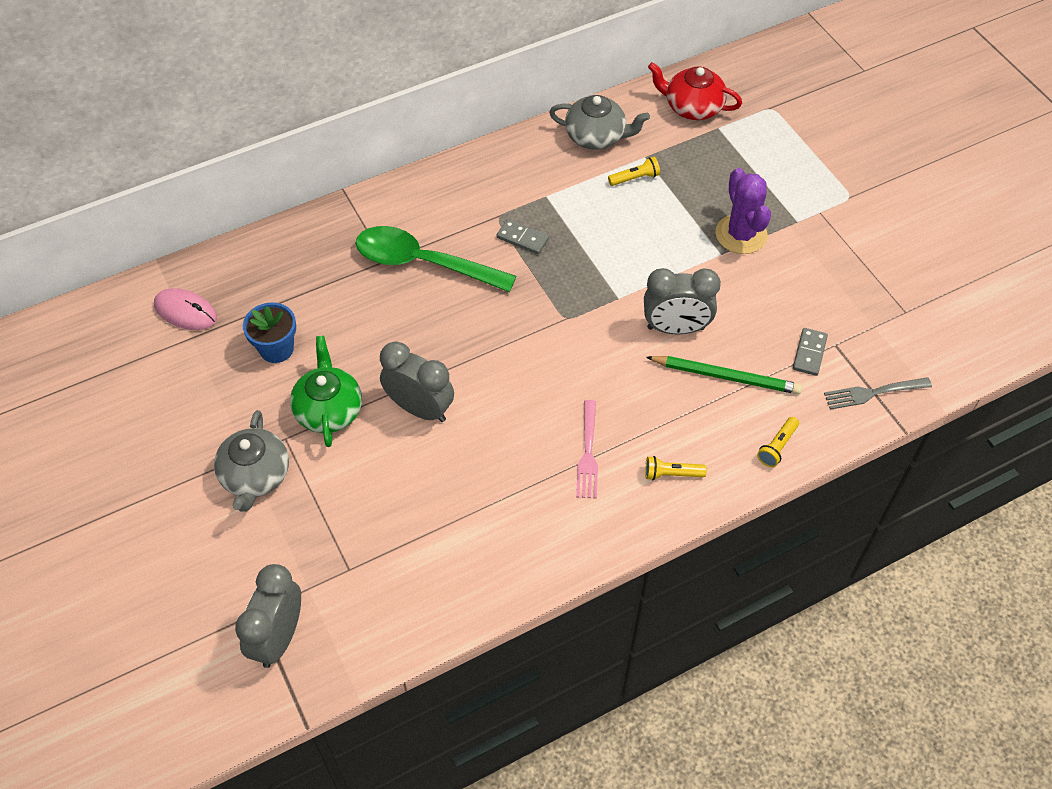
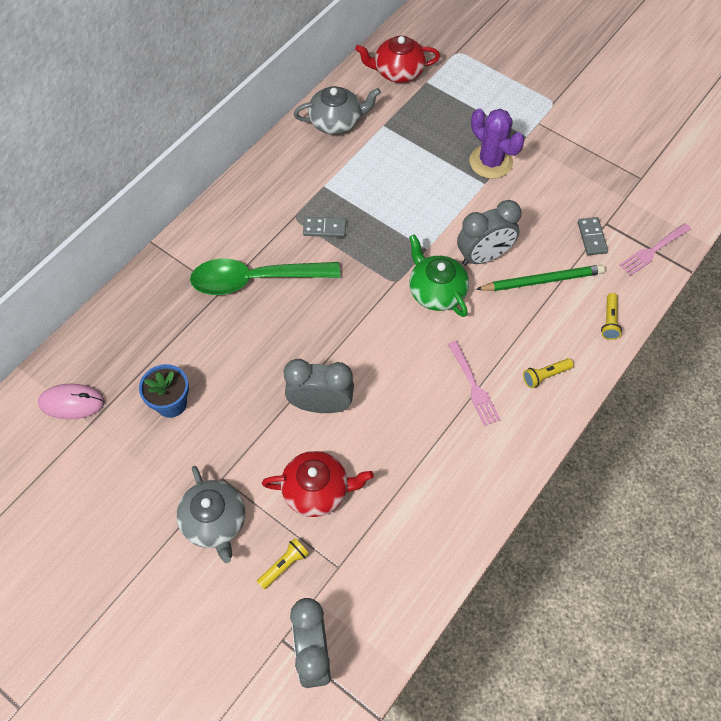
camera: 25 degrees left, 5 degrees up
green teapot [290,336,362,447] -> green teapot moved to [409,234,469,317]
yellow flashlight [608,157,660,186] -> yellow flashlight moved to [257,538,309,589]
grey fork [824,377,932,410] -> pink fork [620,223,691,276]
none -> red teapot [262,451,374,517]

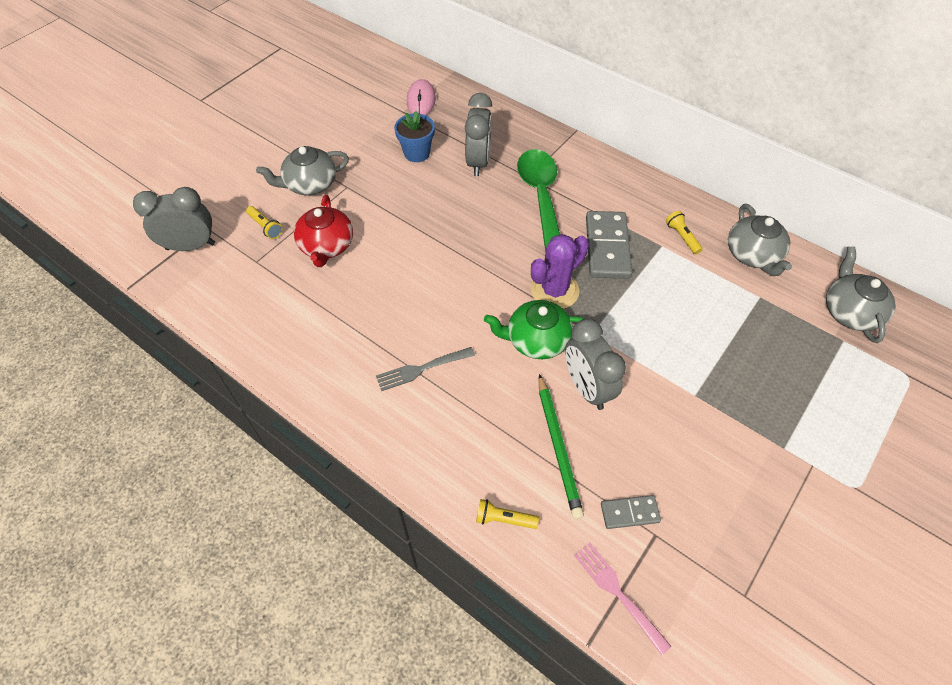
camera: 90 degrees right, 5 degrees down
grey clock [284,359,354,413] -> grey clock moved to [465,93,492,176]
grey domino [303,217,346,237] -> grey domino [586,211,632,279], size x1.88
red teapot [355,36,440,83] -> grey teapot [826,246,896,343]
green teapot [409,234,469,317] -> green teapot turned 150 degrees counterclockwise [484,300,585,359]
pink fork [448,341,501,426] -> grey fork [376,347,475,391]
purple cactus [469,109,525,179] -> purple cactus moved to [531,234,589,309]
yellow flashlight [523,358,574,388] -> yellow flashlight moved to [666,211,703,254]

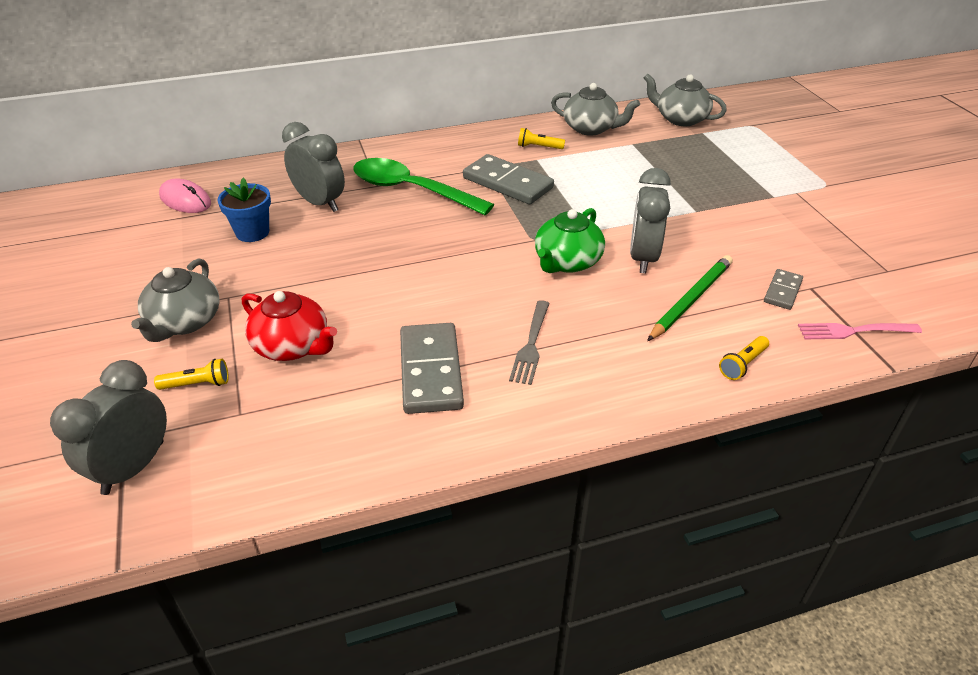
camera: 55 degrees left, 15 degrees down
purple cactus [531,234,589,309] -> none
green pencil [539,374,584,519] -> green pencil turned 75 degrees counterclockwise [647,255,733,341]
grey clock [565,318,626,410] -> grey clock turned 90 degrees clockwise [630,168,671,273]
none -> grey domino [400,323,464,414]

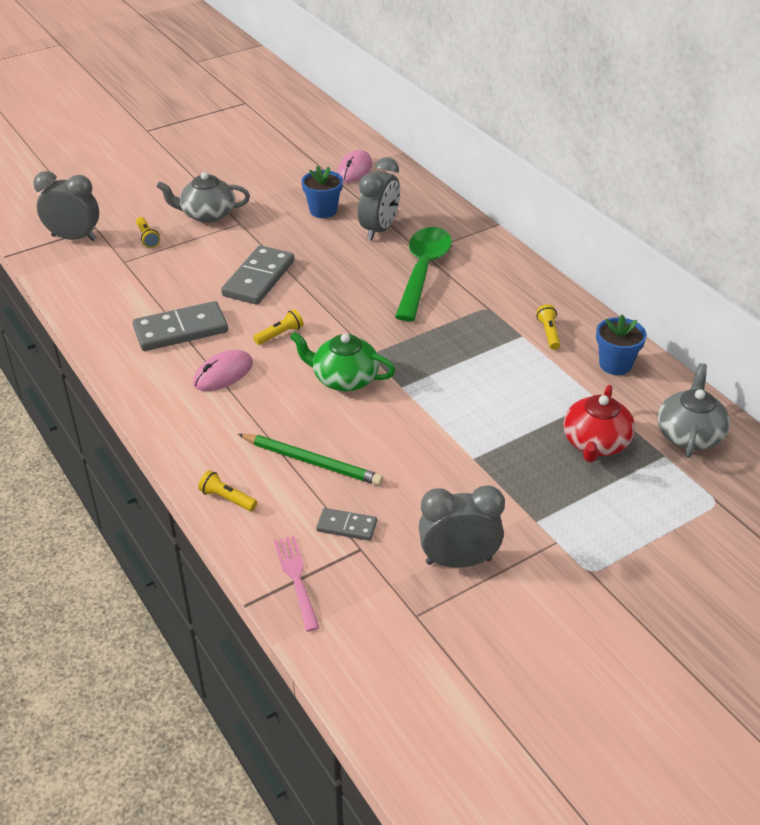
camera: 75 degrees right, 0 degrees up
red teapot [242,291,337,361] -> red teapot moved to [563,385,635,462]
grey domino [463,154,554,204] -> grey domino moved to [221,245,294,305]
grey fork [509,300,550,385] -> pink mouse [193,350,253,391]
grey teapot [551,83,640,136] -> blue flower pot [596,314,647,375]
grey clock [630,168,671,273] -> grey clock moved to [419,485,505,568]
none -> yellow flashlight [253,309,303,345]

